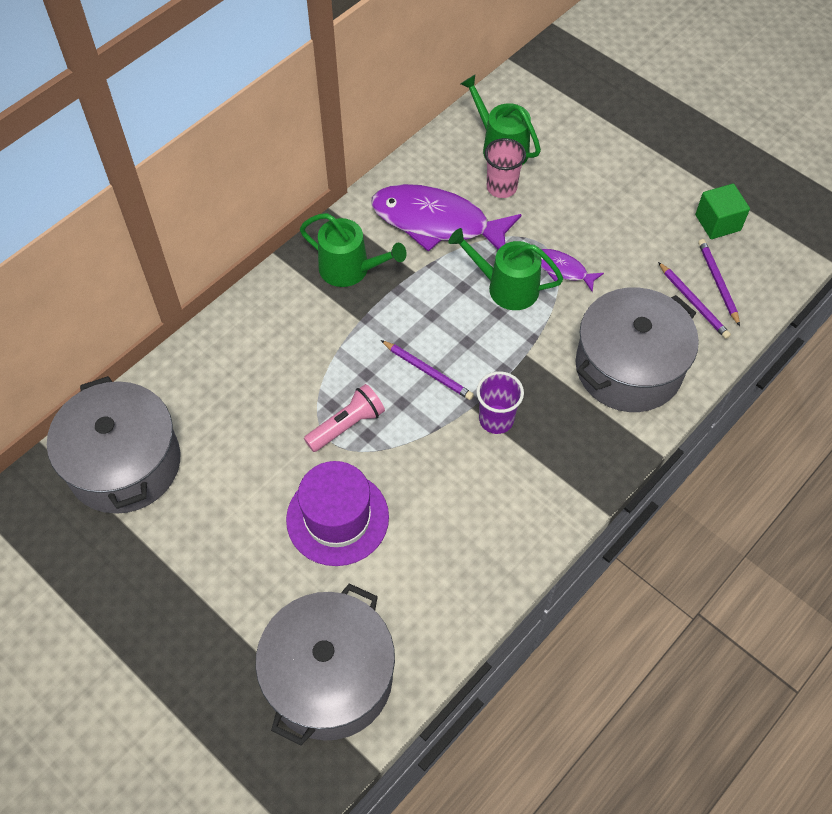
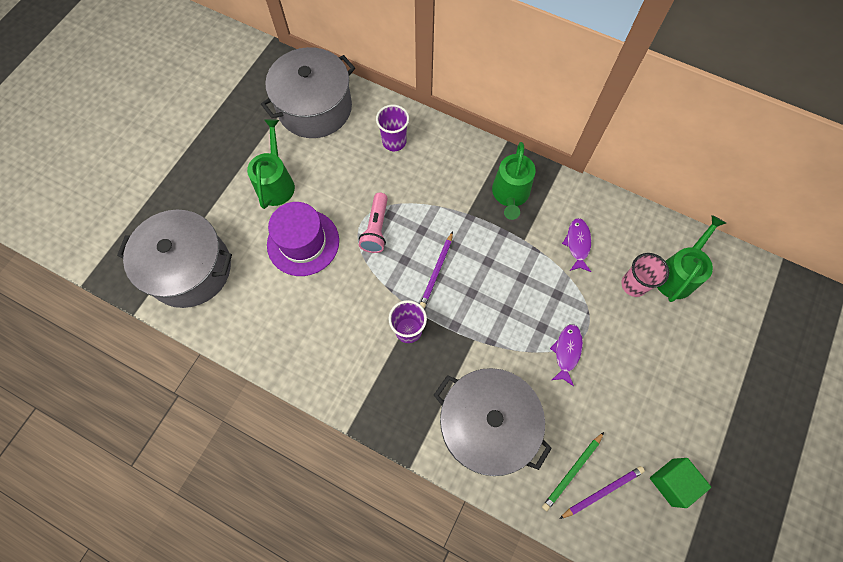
camera: 75 degrees right, 10 degrees up
pink flashlight [304,384,385,452] -> pink flashlight turned 60 degrees clockwise [359,192,388,253]
purple fish [371,184,522,252] -> purple fish [562,218,591,272], size x0.47
green watering can [448,228,563,310] -> green watering can moved to [247,119,295,209]
purple pencil [658,262,731,339] -> green pencil [542,432,604,511]
none -> purple cup [376,105,409,151]

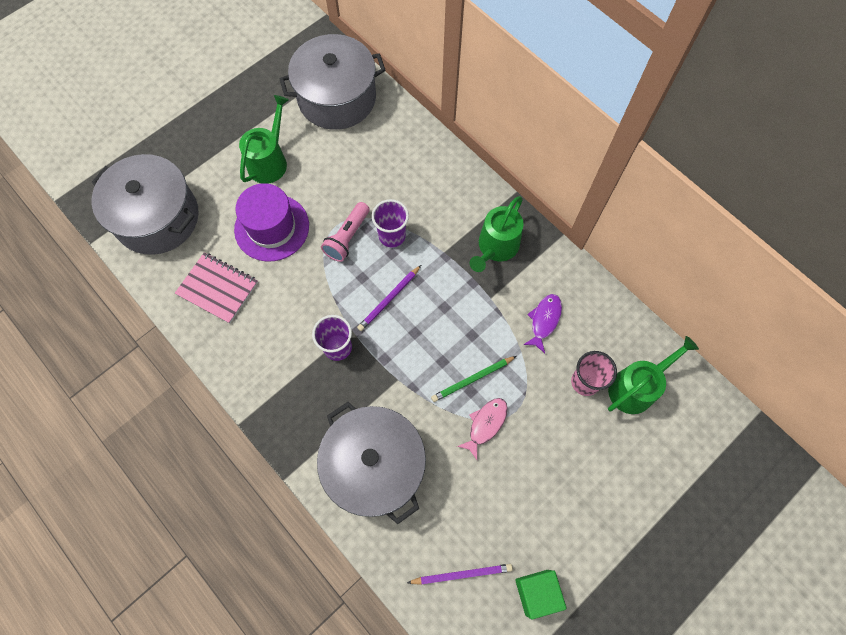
camera: 20 degrees right, 0 degrees up
purple cup [376,105,409,151] -> purple cup moved to [372,199,409,247]
green pencil [542,432,604,511] -> green pencil moved to [431,356,516,402]
purple fish [550,324,583,386] -> pink fish [457,398,508,460]
none -> pink notebook [175,253,258,324]

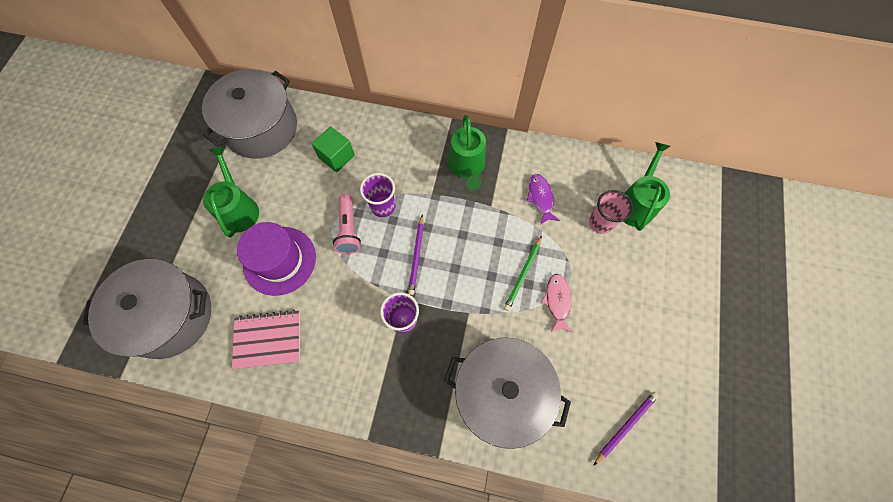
camera: 35 degrees left, 0 degrees up
green cube [515,570,566,619] -> green cube moved to [312,126,355,172]

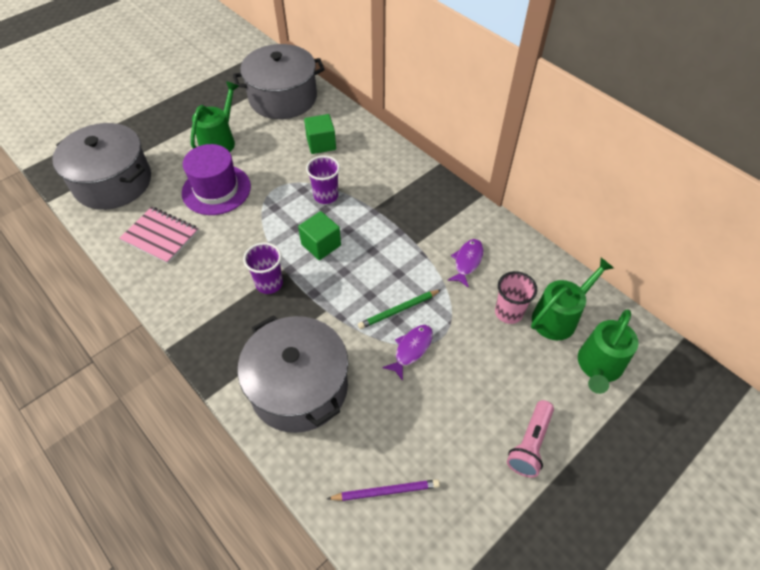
camera: 35 degrees right, 15 degrees down
pink flashlight [333,194,361,254] -> pink flashlight moved to [507,400,554,478]
purple pencil [408,214,424,295] -> green cube [298,211,341,260]
green watering can [449,115,486,190] -> green watering can moved to [578,310,638,394]
pink fish [541,274,573,333] -> purple fish [382,325,433,381]

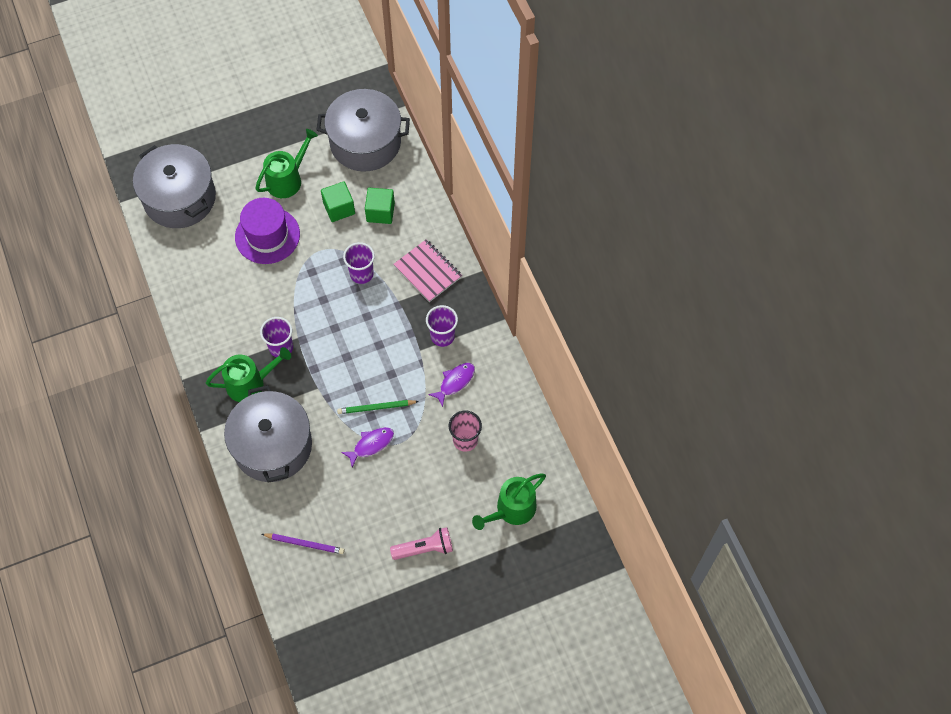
camera: 20 degrees right, 10 degrees up
pink notebook [119,207,199,264] -> pink notebook moved to [393,239,462,302]
green cube [298,211,341,260] -> green cube moved to [321,181,355,222]
pink flashlight [507,400,554,478] -> pink flashlight turned 150 degrees counterclockwise [390,527,453,560]
green watering can [531,257,614,340] -> green watering can moved to [206,347,291,402]
none -> purple cup [426,305,458,347]

